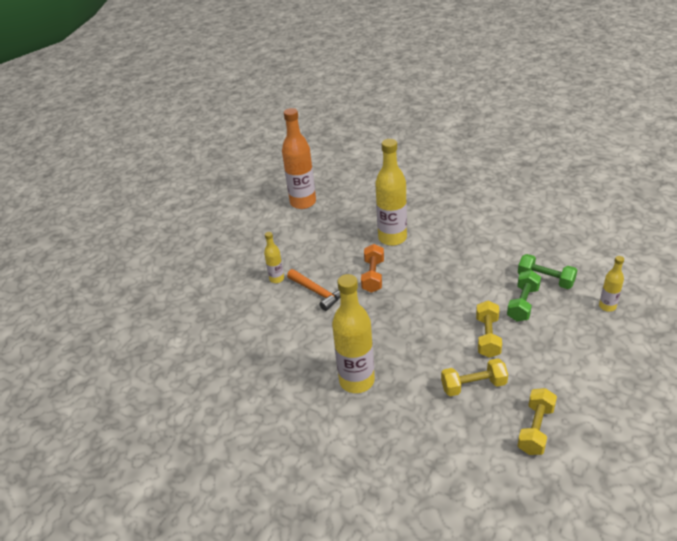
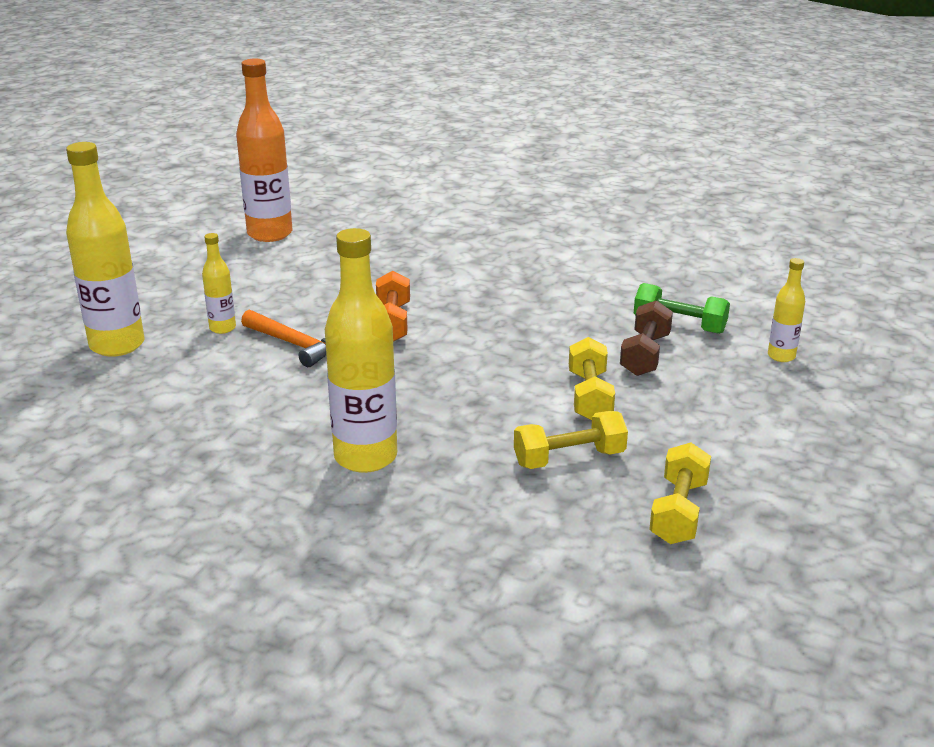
camera: 10 degrees left, 10 degrees down
yellow bottle [375,139,407,246] -> yellow bottle moved to [66,142,145,357]
green dumbbell [507,270,541,321] -> brown dumbbell [620,300,673,376]

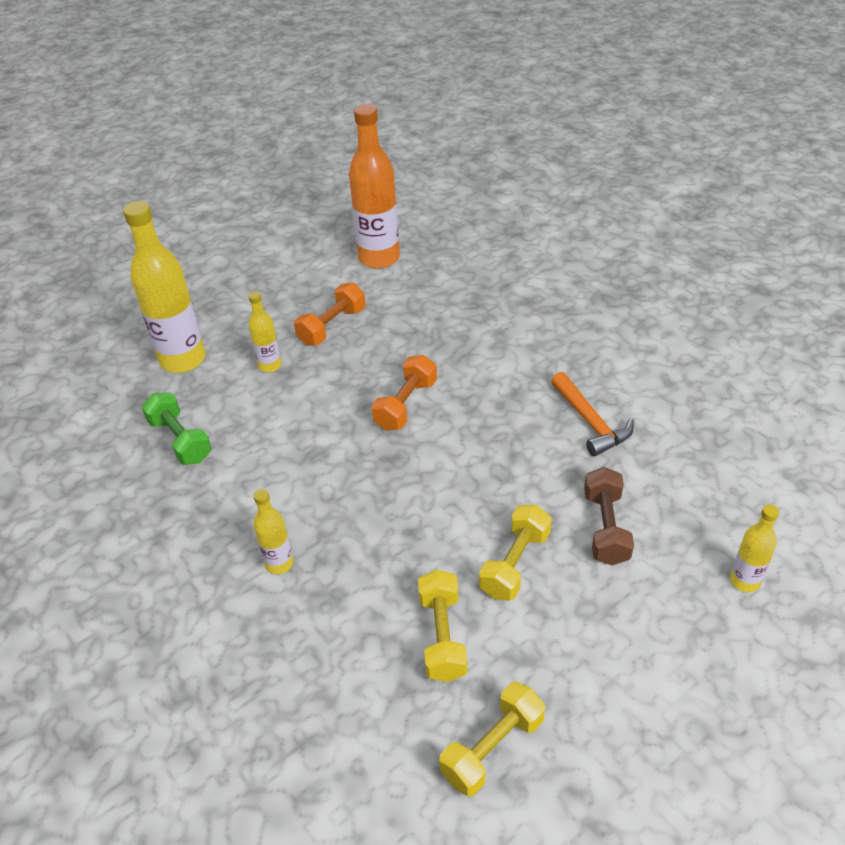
camera: 30 degrees right, 15 degrees up
orange hammer [241,310,326,367] -> orange hammer moved to [551,372,634,456]
yellow bottle [325,228,397,473] -> yellow bottle [254,489,293,574], size x0.50
yellow dumbbell [514,411,628,469] -> yellow dumbbell turned 75 degrees clockwise [418,570,467,682]
brown dumbbell [620,300,673,376] -> brown dumbbell turned 45 degrees counterclockwise [584,467,634,565]
green dumbbell [634,283,730,334] -> green dumbbell moved to [142,392,212,465]
none -> orange dumbbell [294,283,366,346]

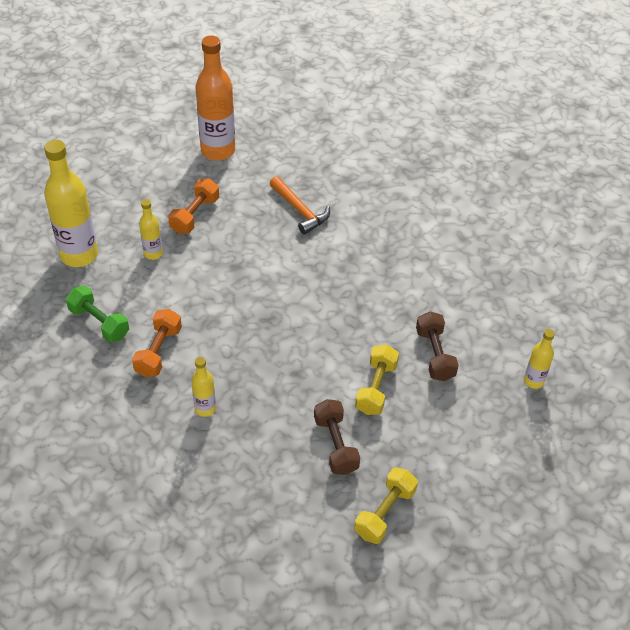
camera: 15 degrees left, 5 degrees up
orange dumbbell [372,355,437,431] -> orange dumbbell moved to [132,309,182,377]
yellow dumbbell [418,570,467,682] -> brown dumbbell [314,399,360,475]
orange hammer [551,372,634,456] -> orange hammer moved to [269,176,330,235]

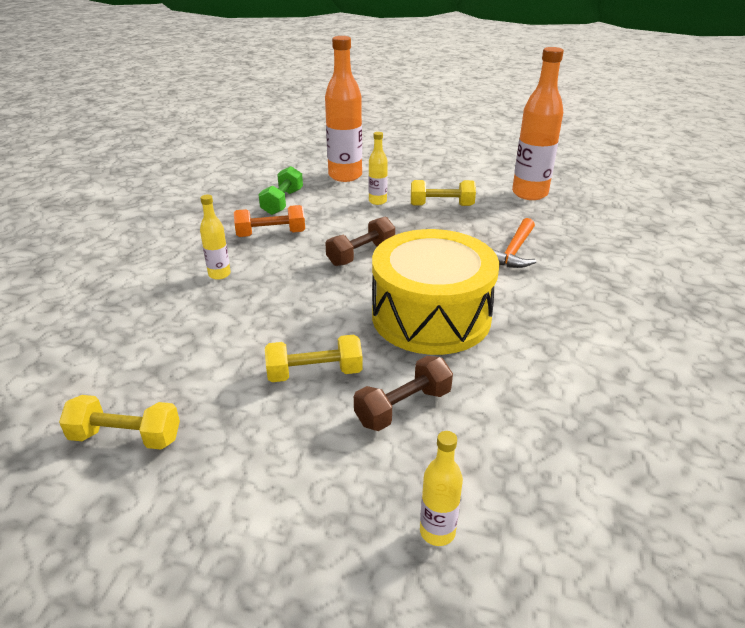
camera: 65 degrees right, 15 degrees down
yellow bottle [44,140,98,267] -> orange bottle [325,36,362,182]
orange dumbbell [168,178,219,234] -> yellow dumbbell [411,180,476,206]
brown dumbbell [314,399,360,475] -> brown dumbbell moved to [325,217,395,266]
none -> yellow drum [372,229,499,355]

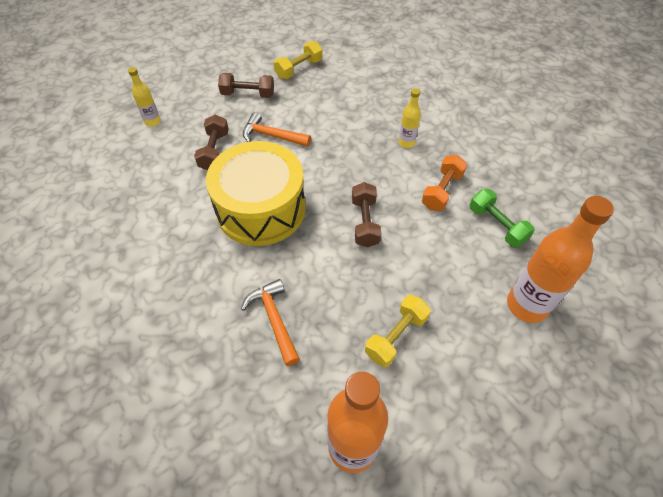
camera: 130 degrees right, 20 degrees up
yellow dumbbell [265,334,363,382] -> orange hammer [243,112,311,147]
yellow bottle [369,132,388,205] -> none
none -> brown dumbbell [218,73,274,98]

